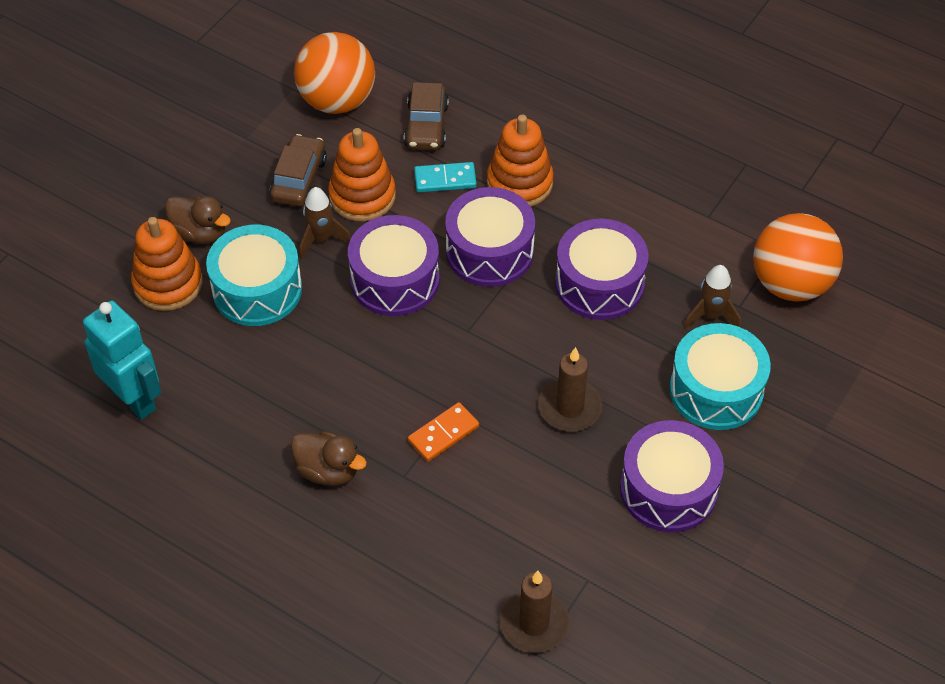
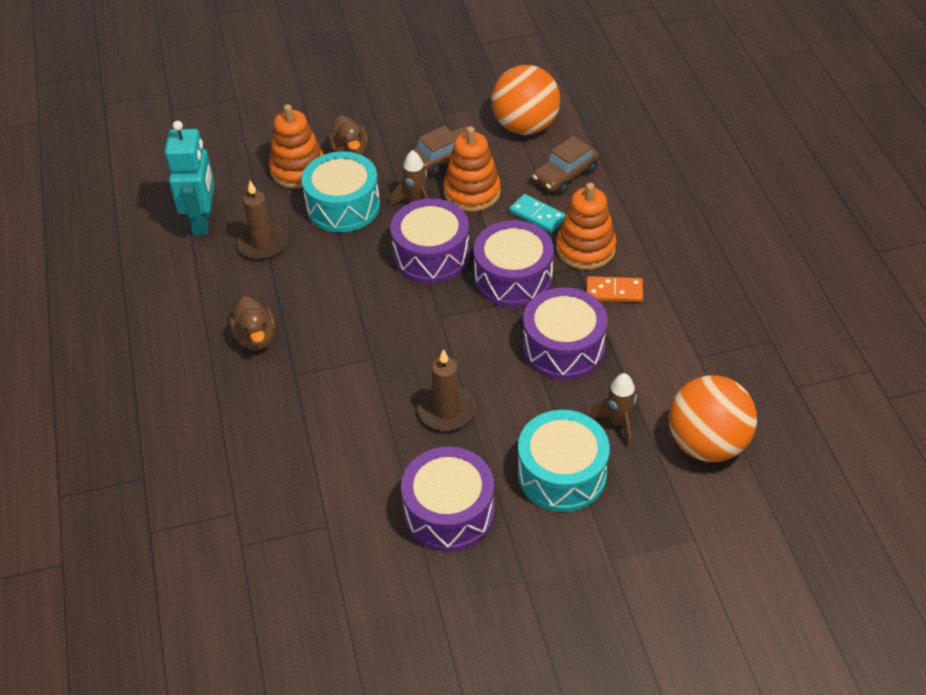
camera: 45 degrees right, 5 degrees down
orange domino [408,402,479,462] -> orange domino moved to [587,276,643,302]
brown candle [500,571,569,653] -> brown candle moved to [237,181,288,260]

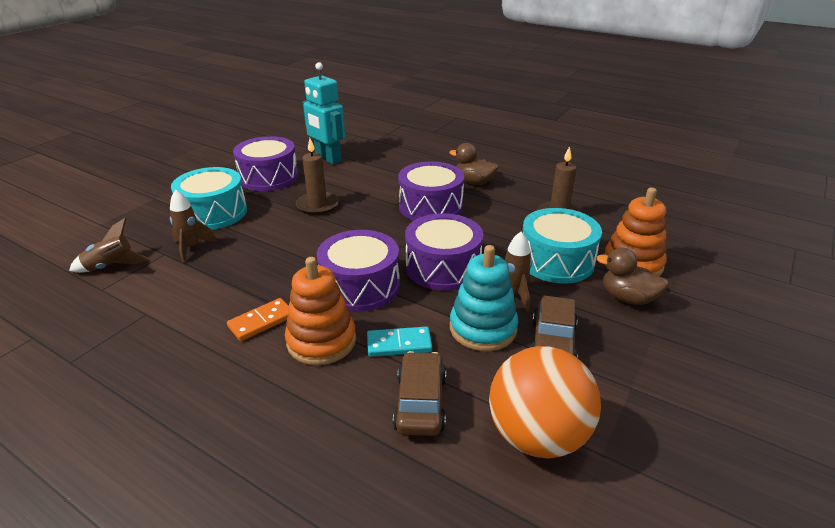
camera: 135 degrees right, 15 degrees down
turquoise robot [165,121,215,235] -> turquoise robot moved to [302,62,345,165]
orange stacking toy [443,126,501,212] -> turquoise stacking toy [450,245,519,351]
purple drum [523,287,607,380] -> purple drum moved to [398,161,464,221]
orange ball [669,375,757,462] -> brown rocket [69,218,149,273]

